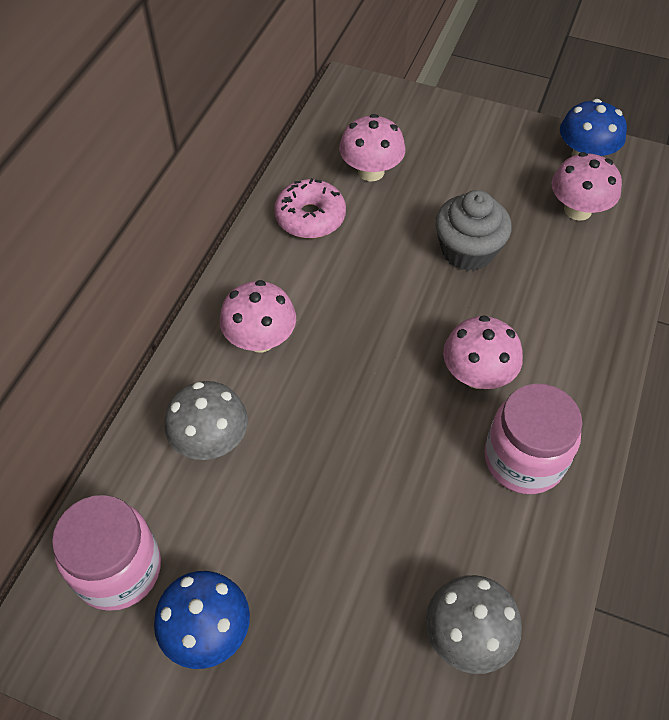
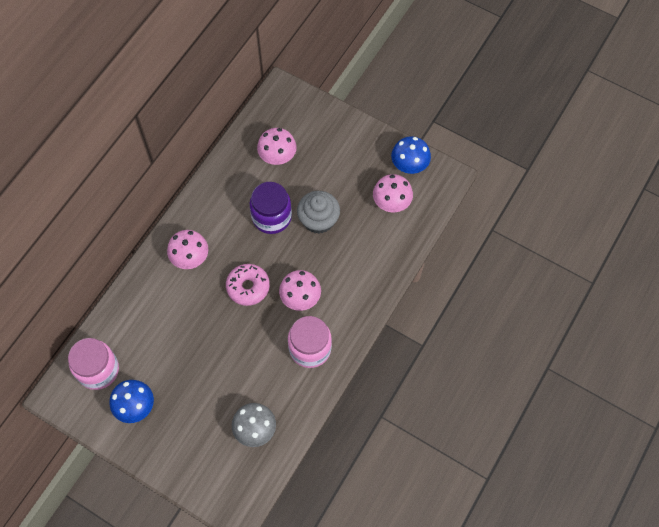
camera: 10 degrees right, 10 degrees up
grey mushroom [164,381,248,460] -> none
pink donut [274,178,346,238] -> pink donut moved to [226,264,270,306]
none -> purple jar [250,182,292,234]

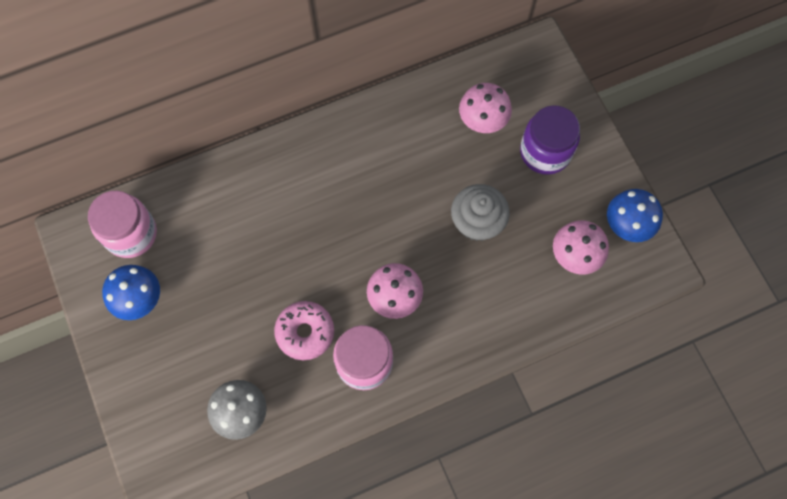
camera: 35 degrees right, 5 degrees up
pink mushroom [167,230,208,269] -> none
pink donut [226,264,270,306] -> pink donut moved to [274,301,334,360]
purple jar [250,182,292,234] -> purple jar moved to [520,105,580,175]

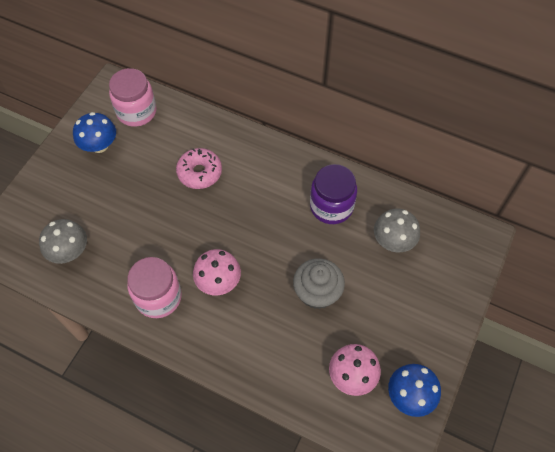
camera: 50 degrees right, 10 degrees down
pink donut [274,301,334,360] -> pink donut moved to [176,148,222,189]
pink mushroom [459,83,512,133] -> grey mushroom [374,208,420,252]
purple jar [520,105,580,175] -> purple jar moved to [310,164,357,224]

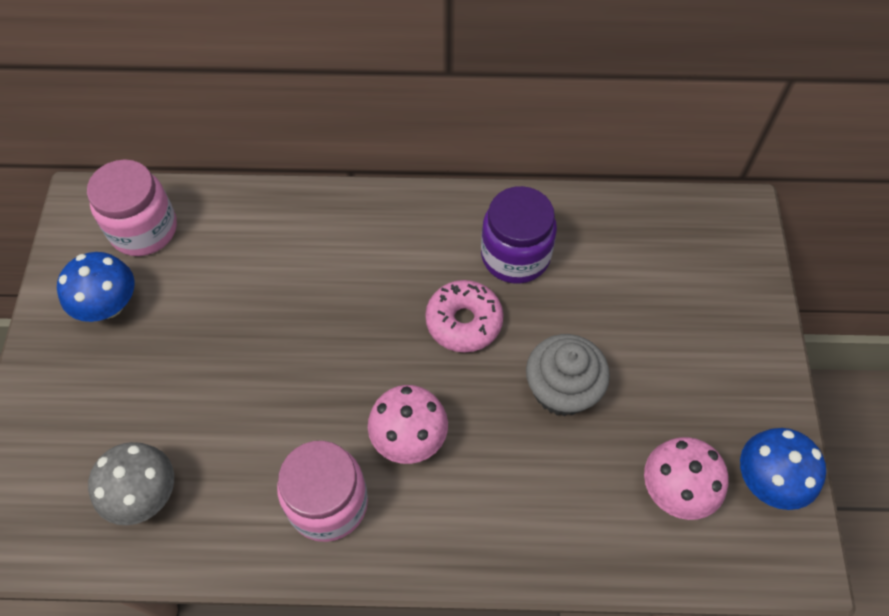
camera: 25 degrees left, 0 degrees up
pink donut [176,148,222,189] -> pink donut moved to [425,280,503,353]
grey mushroom [374,208,420,252] -> none

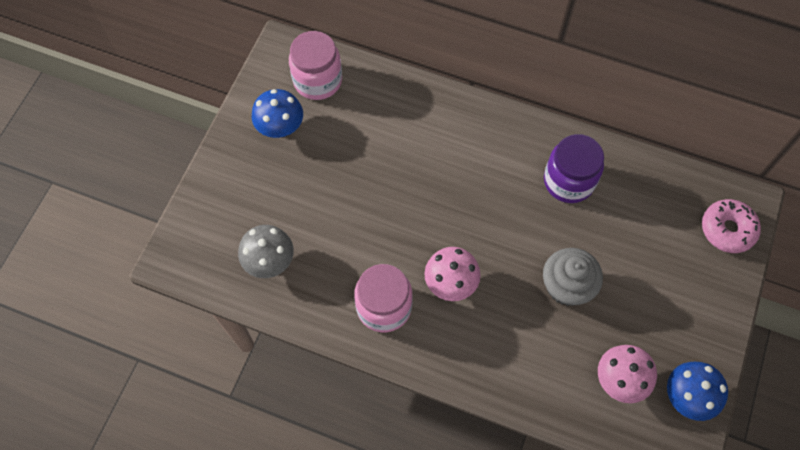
camera: 20 degrees right, 5 degrees up
pink donut [425,280,503,353] -> pink donut moved to [702,199,761,253]

